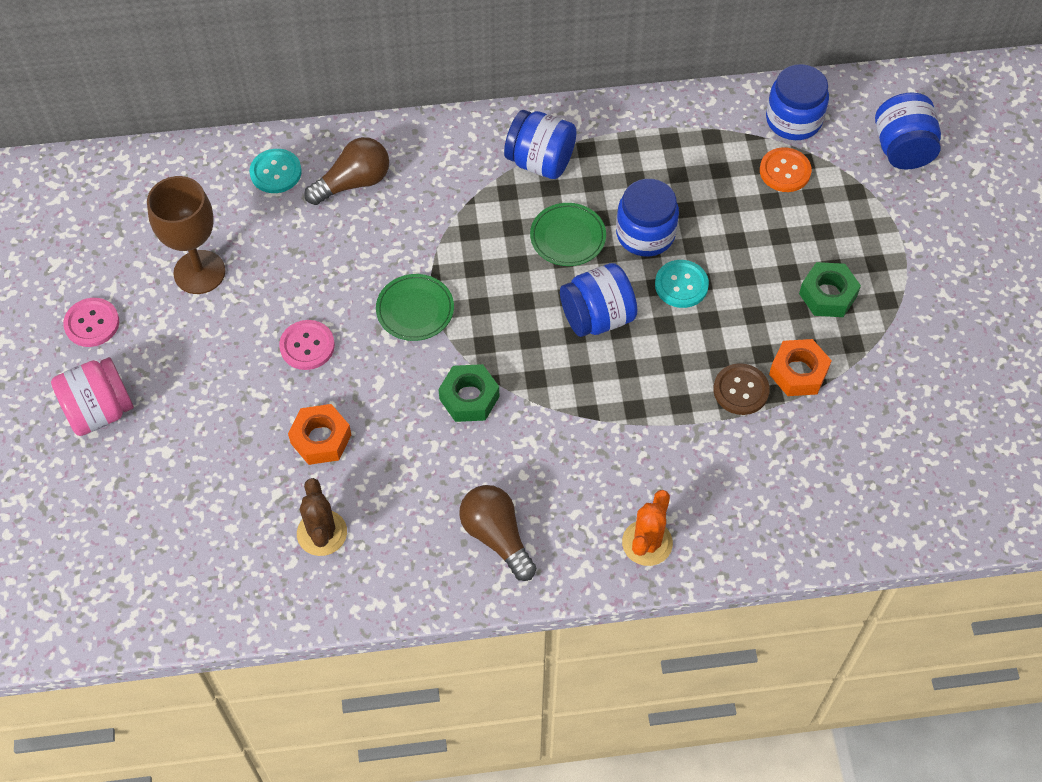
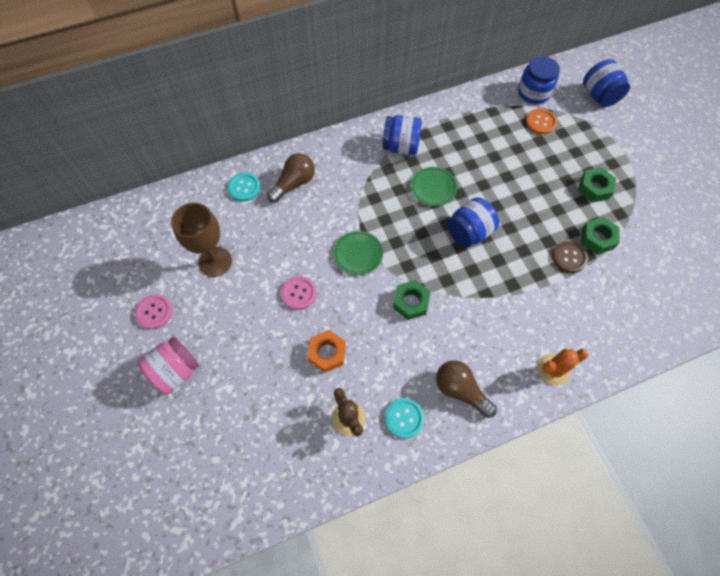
camera: 15 degrees left, 5 degrees up
blue jar [616,179,679,256] -> none
orange cactus [622,490,673,566] -> orange cactus turned 60 degrees clockwise [538,349,588,386]
turquoise button [655,260,709,308] -> turquoise button moved to [385,398,424,438]
orange nut [769,339,832,396] -> green nut [581,217,620,255]

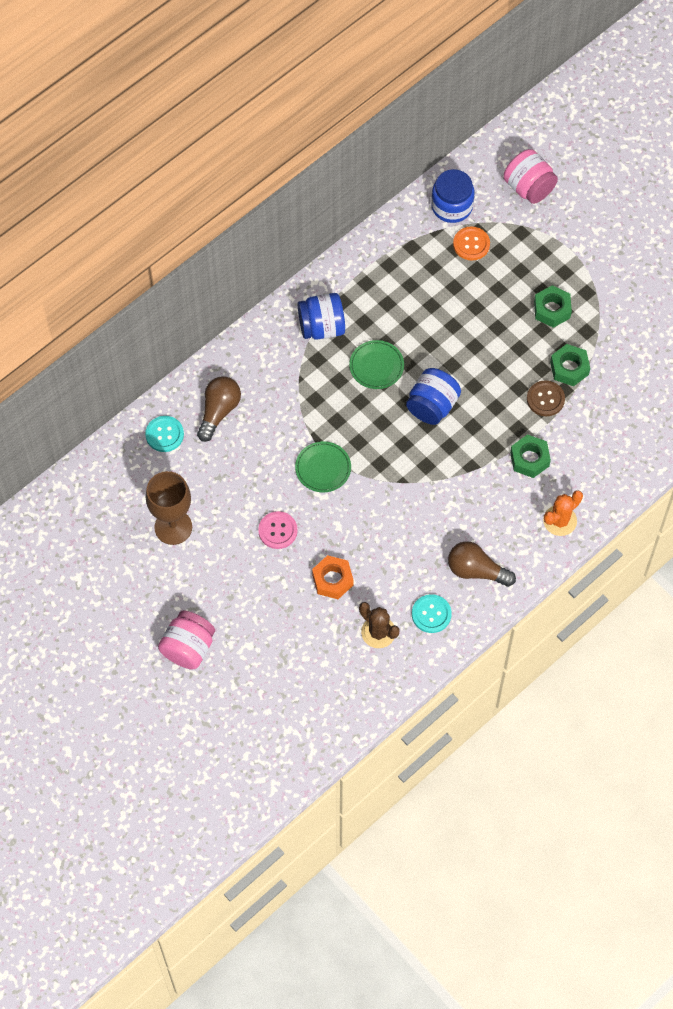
camera: 20 degrees left, 0 degrees up
pink button [135,294,173,329] -> none
green nut [393,280,431,320] -> green nut moved to [510,434,551,478]
blue jar [583,59,630,107] -> pink jar [504,149,558,204]

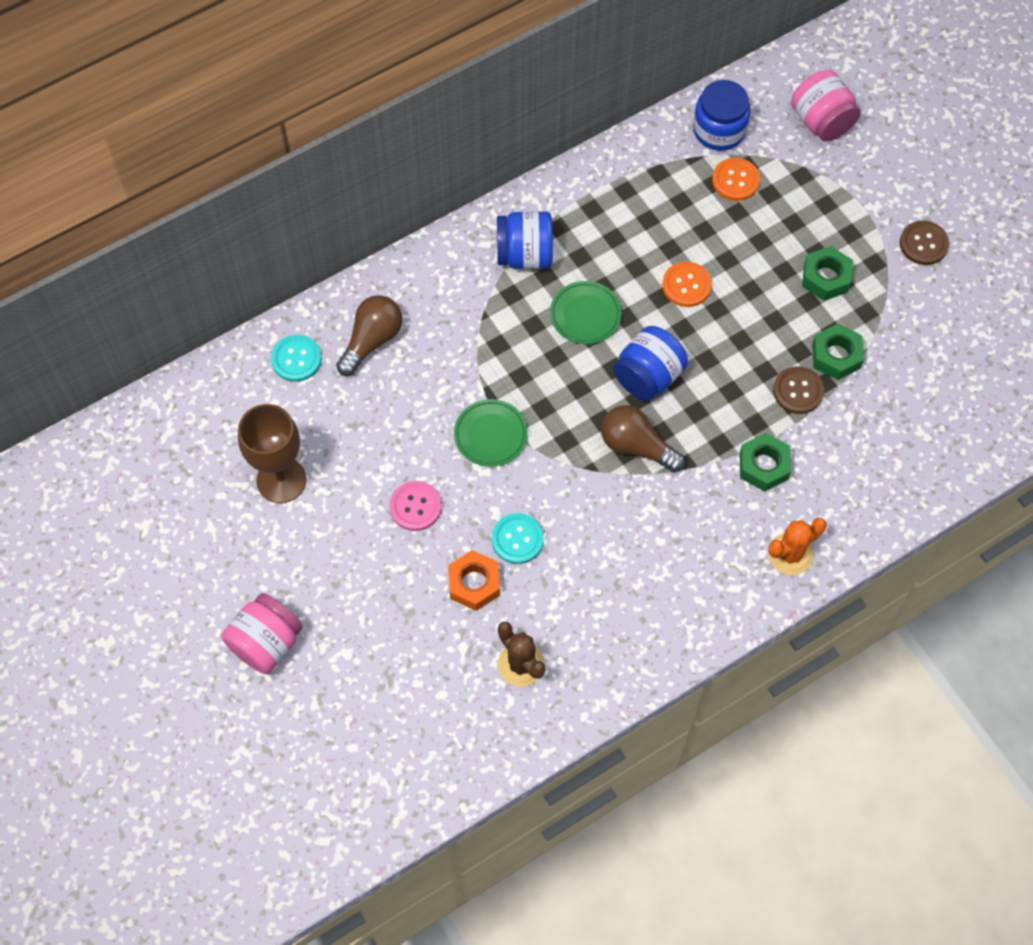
camera: 10 degrees right, 0 degrees up
turquoise button [412,594,452,633] -> turquoise button moved to [492,513,544,564]
brown light bulb [448,541,516,587] -> brown light bulb moved to [601,405,685,472]
none -> orange button [662,262,712,307]
none -> brown button [900,221,949,265]

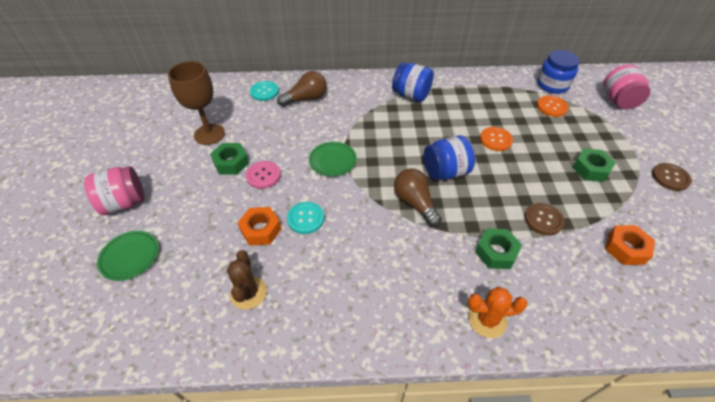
camera: 30 degrees right, 15 degrees down
green plate [550,281,622,344] -> green plate moved to [97,231,159,281]
green nut [812,324,864,380] -> green nut moved to [210,143,249,175]
none -> orange nut [605,225,655,265]

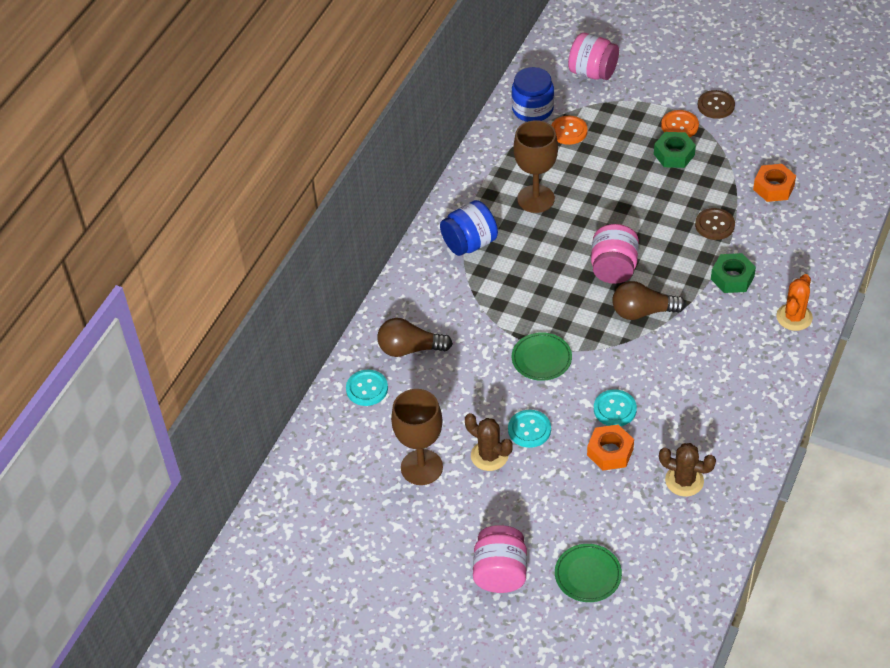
camera: 60 degrees left, 0 degrees up
green nut [210,143,249,175] -> brown cactus [465,413,513,471]
pink button [246,161,281,189] -> turquoise button [508,410,551,448]
brown light bulb [277,71,327,107] -> brown light bulb turned 90 degrees counterclockwise [377,318,453,357]
blue jar [424,135,475,180] -> pink jar [591,224,639,284]
orange button [480,127,513,151] -> orange button moved to [661,110,699,137]
none -> brown goblet [513,120,558,213]

